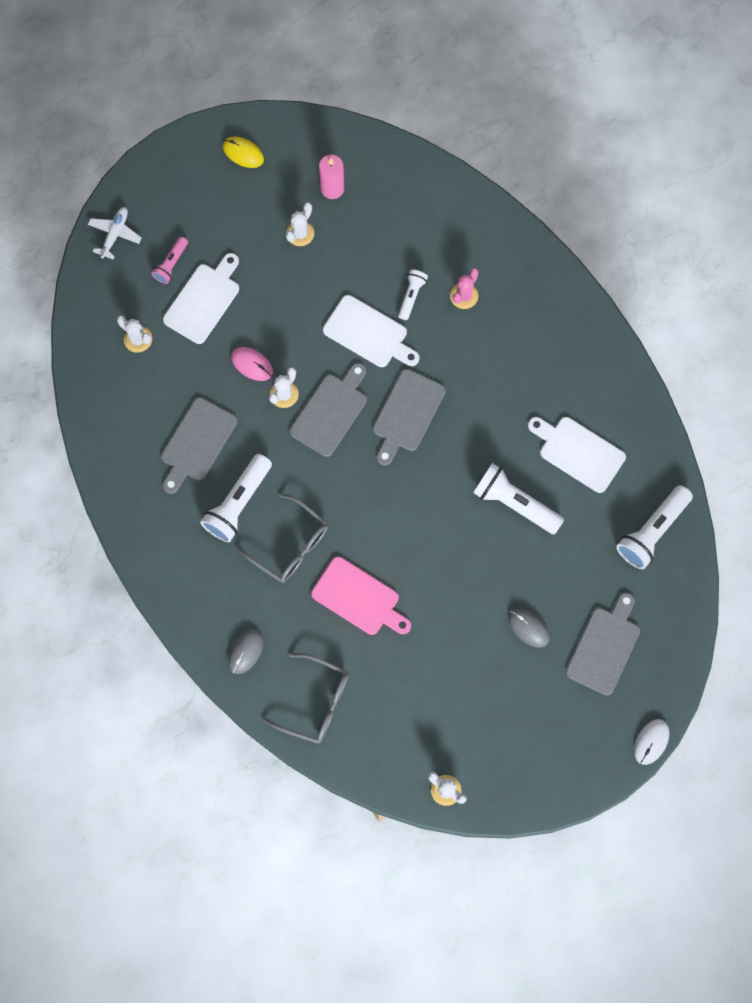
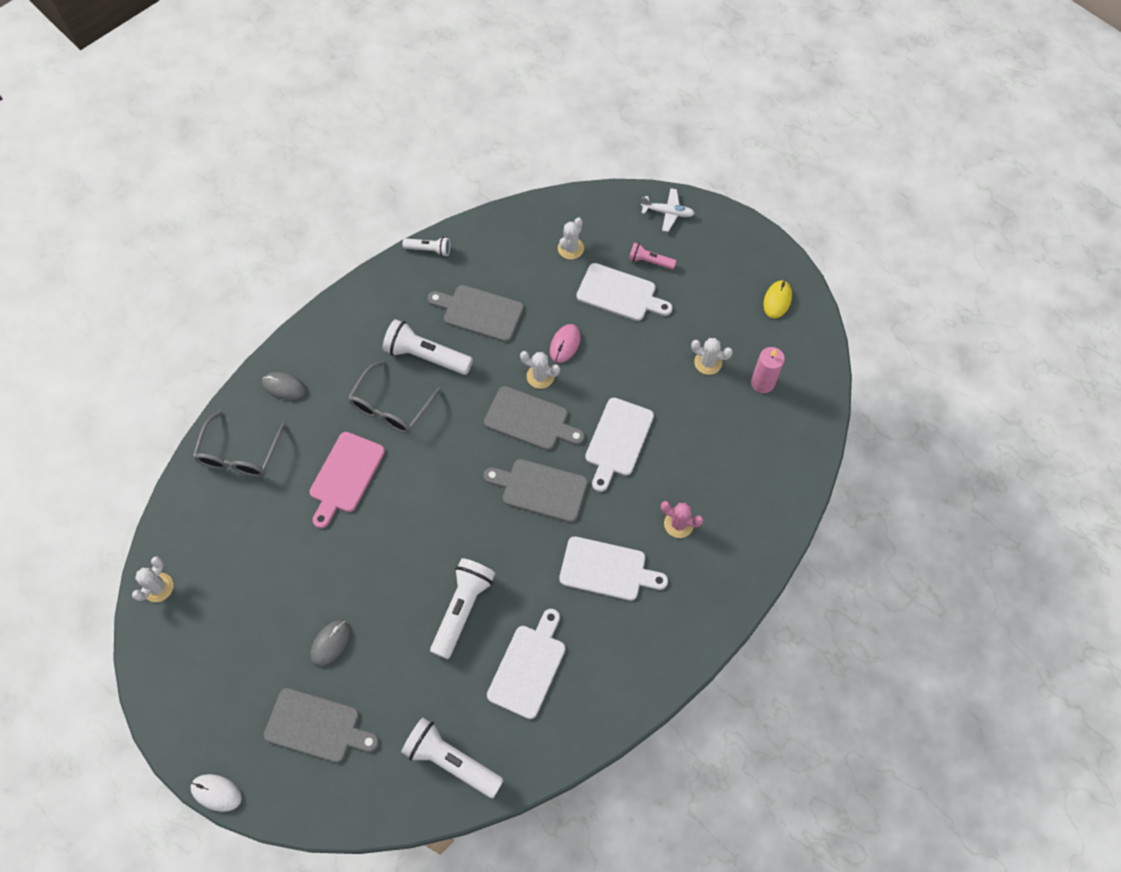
camera: 80 degrees right, 10 degrees down
white flashlight [398,270,428,320] -> white flashlight moved to [402,237,450,257]
none -> white cutting board [559,536,668,601]

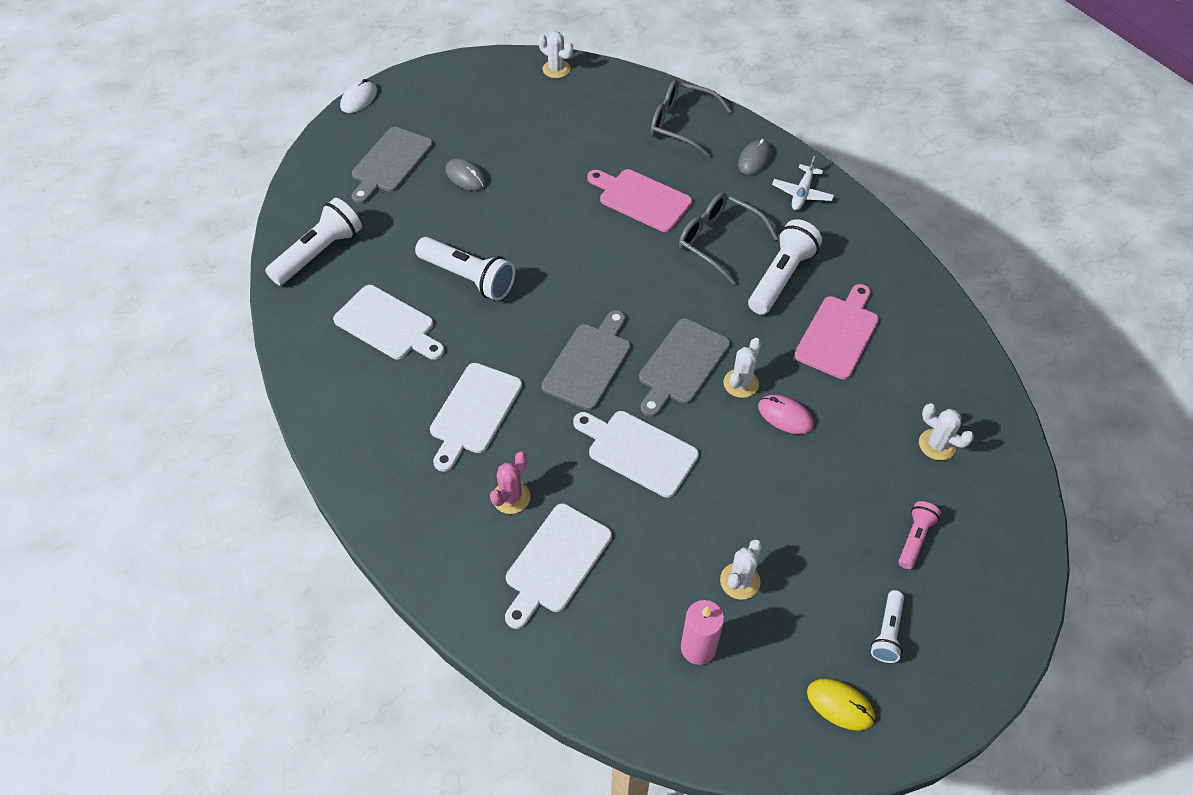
camera: 100 degrees right, 10 degrees down
white flashlight [402,237,450,257] -> white flashlight moved to [871,590,904,663]
grey cutting board [428,285,524,342] -> pink cutting board [794,284,879,380]
white cutting board [576,263,673,321] -> white cutting board moved to [505,504,612,629]
white plane [641,188,695,232] -> white plane moved to [772,156,834,210]

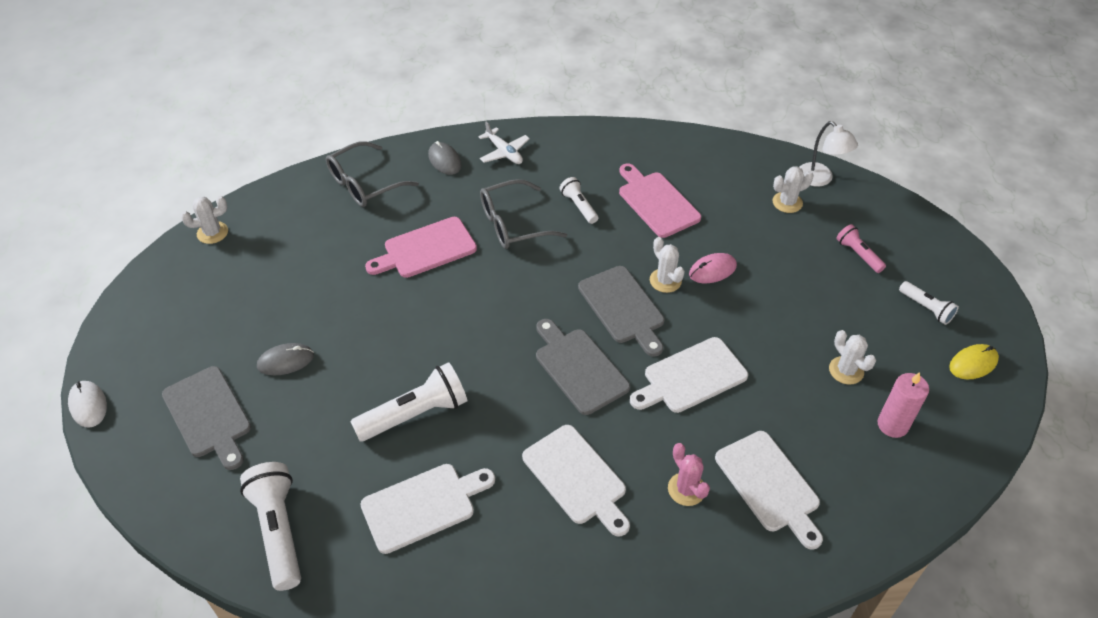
camera: 60 degrees left, 5 degrees down
white flashlight [748,219,822,315] -> white flashlight [560,177,598,224], size x0.56
none -> white lamp [799,121,858,187]

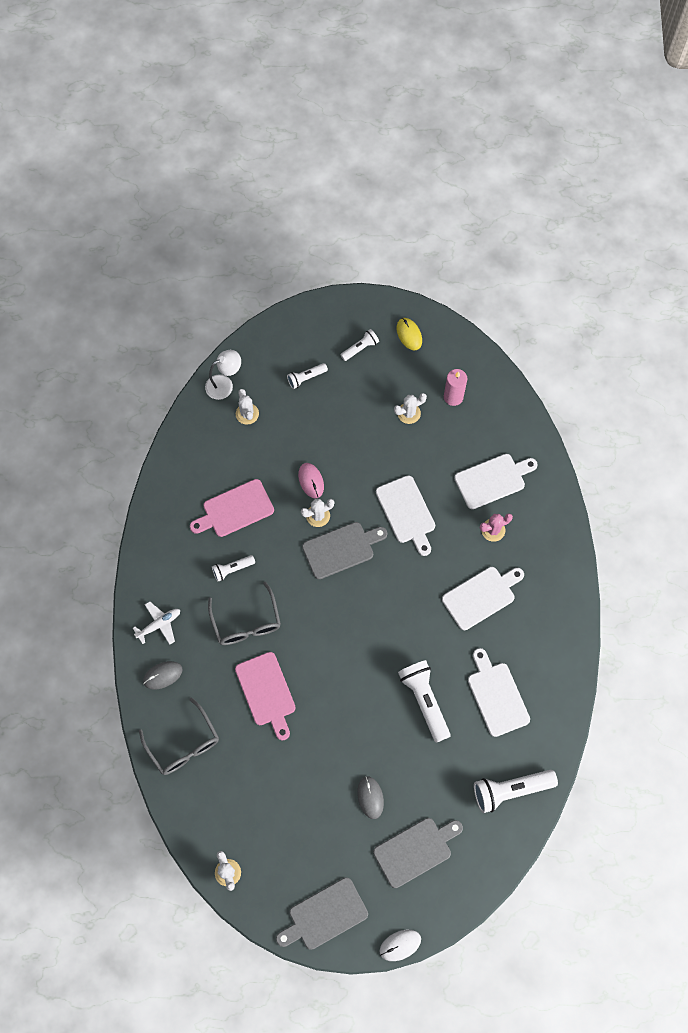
camera: 85 degrees left, 20 degrees up
grey cutting board [536,319,630,415] -> grey cutting board moved to [276,877,368,950]
pink flashlight [836,224,886,273] -> white flashlight [287,363,328,389]

